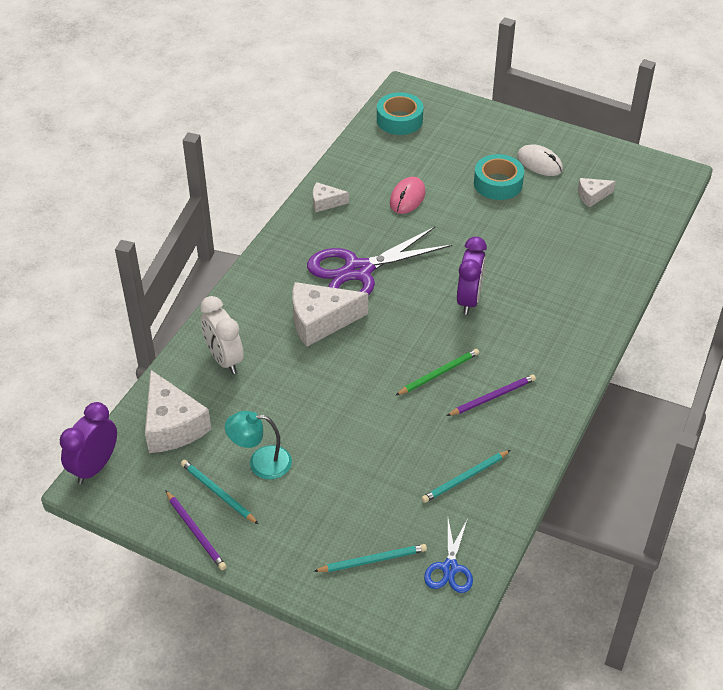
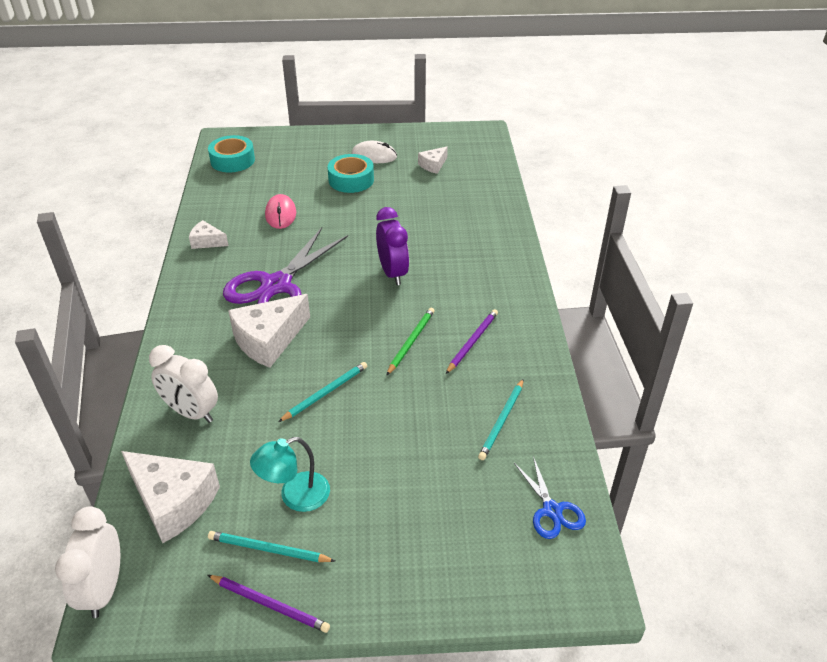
camera: 30 degrees left, 5 degrees down
purple clock [60,402,117,484] -> white clock [55,506,120,618]
white cheese [313,182,349,213] -> white cheese turned 45 degrees clockwise [189,220,229,249]
turquoise pencil [313,544,427,572] -> turquoise pencil moved to [278,362,367,422]

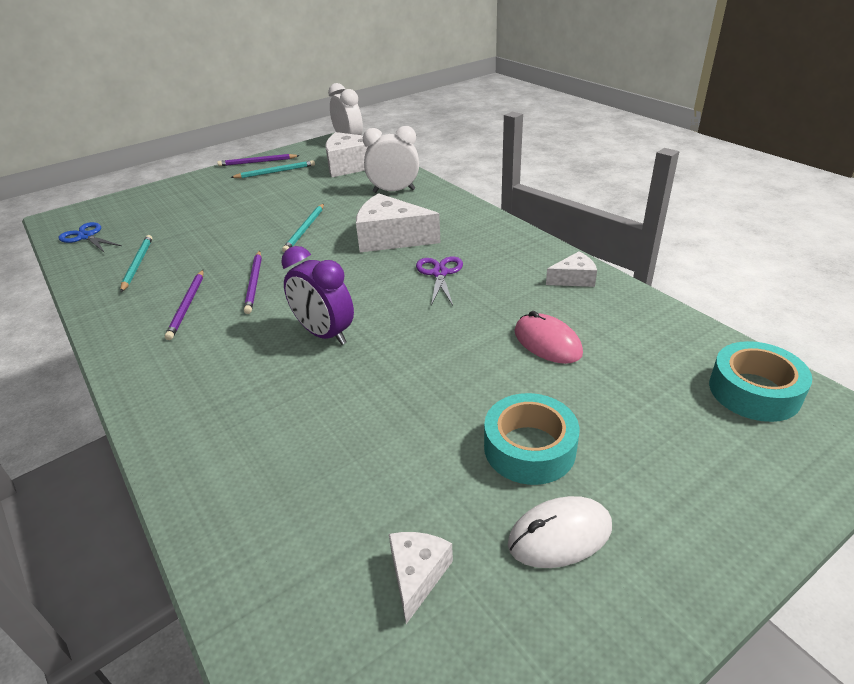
camera: 150 degrees right, 5 degrees down
purple scissors [223,227,348,304] -> purple scissors [416,256,463,306], size x0.50
white cheese [228,294,310,368] -> white cheese turned 90 degrees counterclockwise [356,193,441,252]
turquoise lamp [250,437,330,512] -> none
green pencil [386,308,435,376] -> purple pencil [244,251,262,314]

